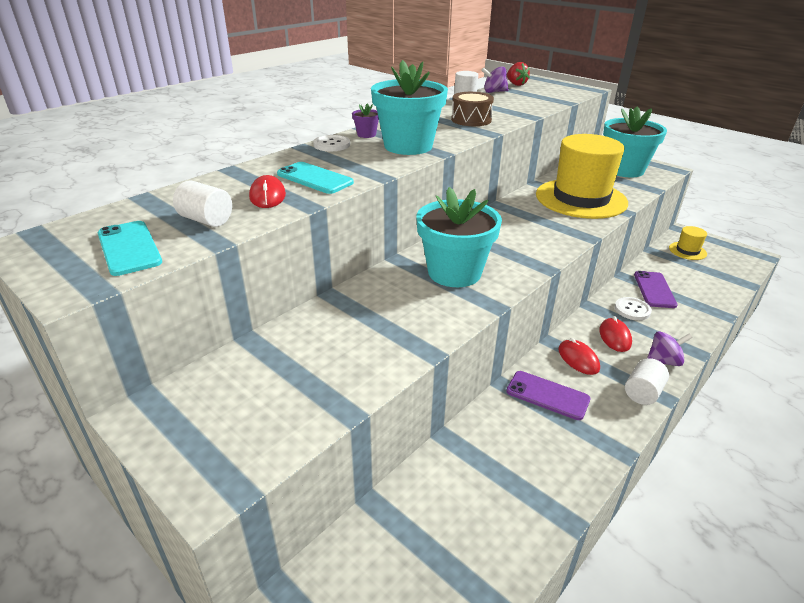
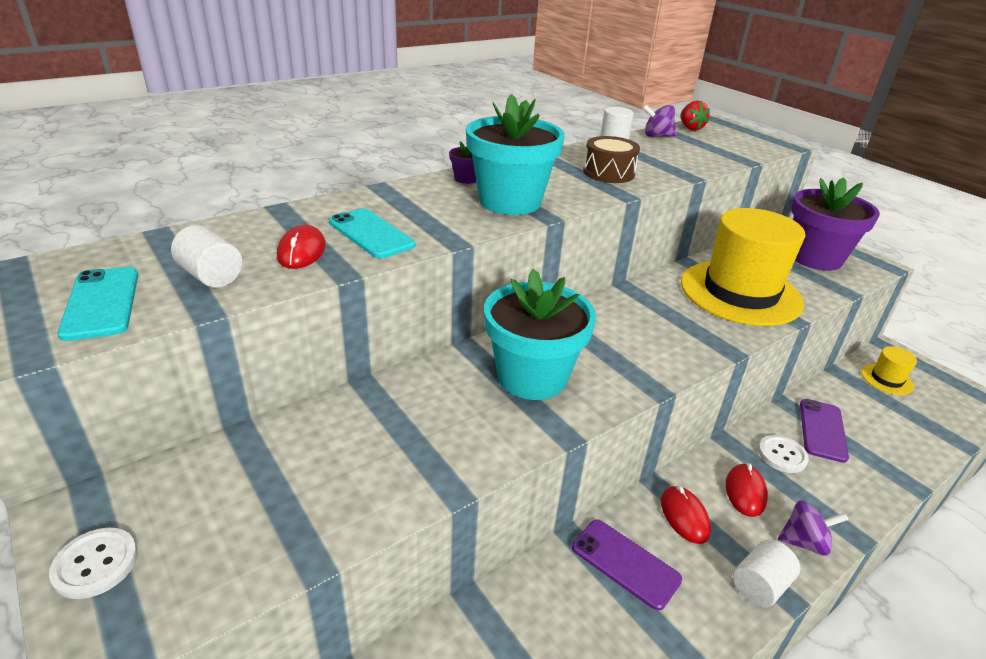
camera: 10 degrees right, 0 degrees up
white button [313,135,350,151] -> white button moved to [49,528,138,599]
turquoise flower pot [603,106,667,177] -> purple flower pot [791,177,880,271]

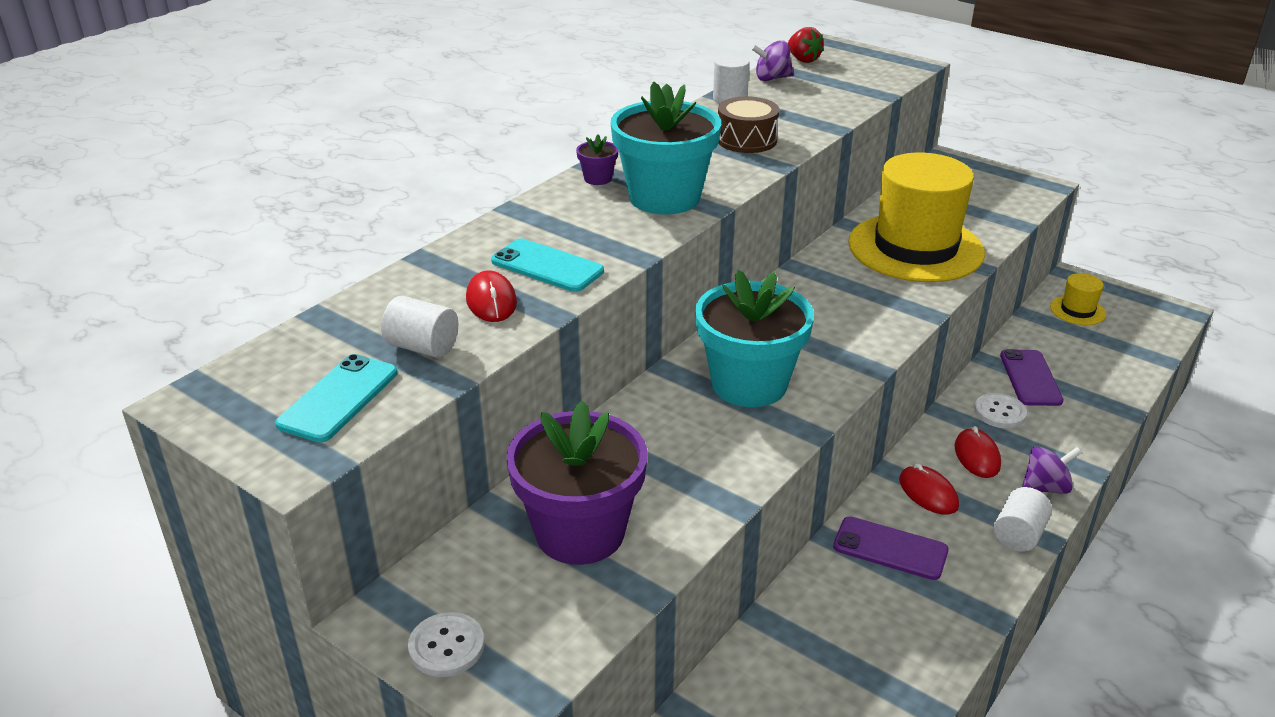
camera: 15 degrees left, 0 degrees up
turquoise phone [57,267,139,341] -> turquoise phone turned 60 degrees clockwise [275,354,398,442]
purple flower pot [791,177,880,271] -> purple flower pot moved to [506,401,648,565]

